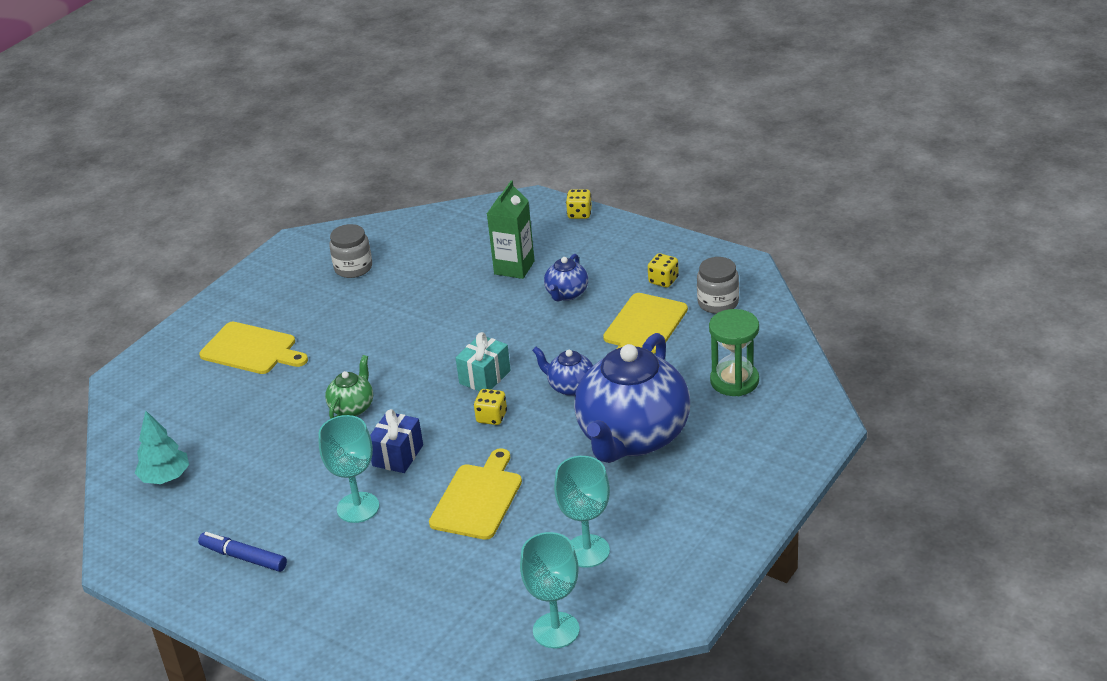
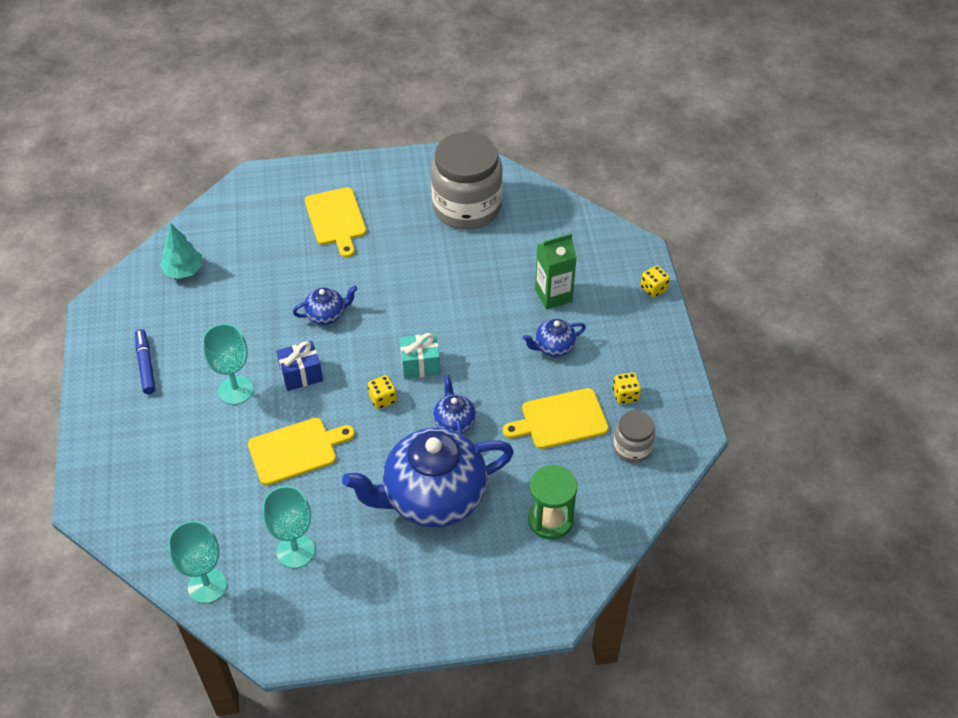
camera: 45 degrees right, 15 degrees up
green teapot [325,355,373,419] -> blue teapot [293,285,357,325]
grey jar [329,224,372,278] -> grey jar [431,132,503,230], size x2.04

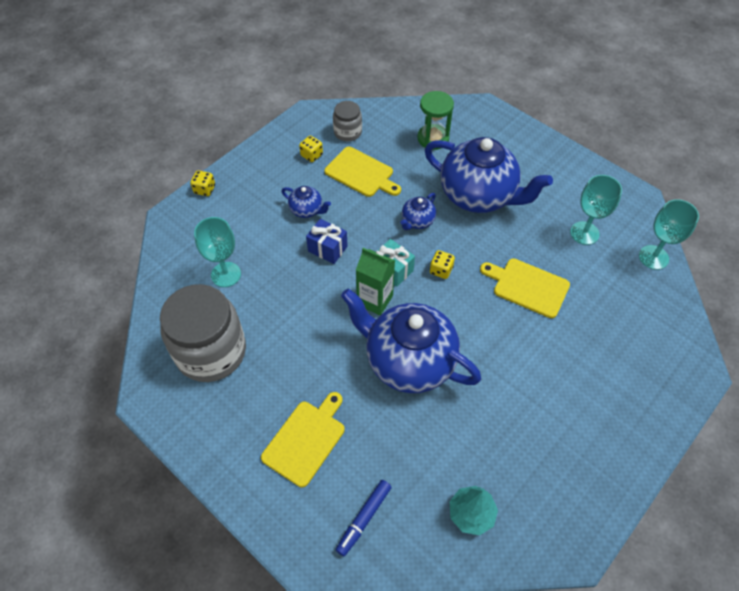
camera: 130 degrees left, 5 degrees up
blue marker [135,329,155,394] -> blue marker moved to [336,480,392,556]
turquoise goblet [202,324,253,405] -> turquoise goblet moved to [194,217,241,287]
blue gift [276,341,323,391] -> blue gift moved to [306,219,348,264]
blue teapot [293,285,357,325] -> blue teapot [341,289,481,393], size x2.31
green carton [535,233,577,310] -> green carton moved to [356,248,395,315]

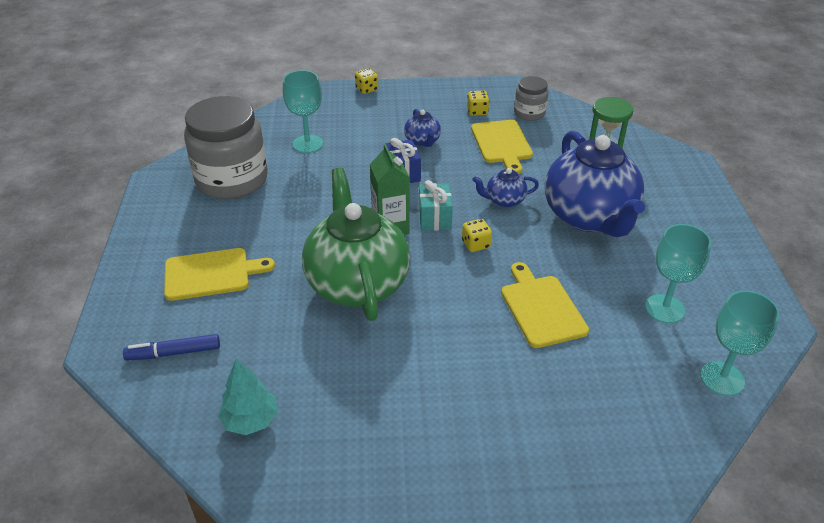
camera: 45 degrees right, 15 degrees down
blue teapot [341,289,481,393] -> green teapot [302,167,410,321]

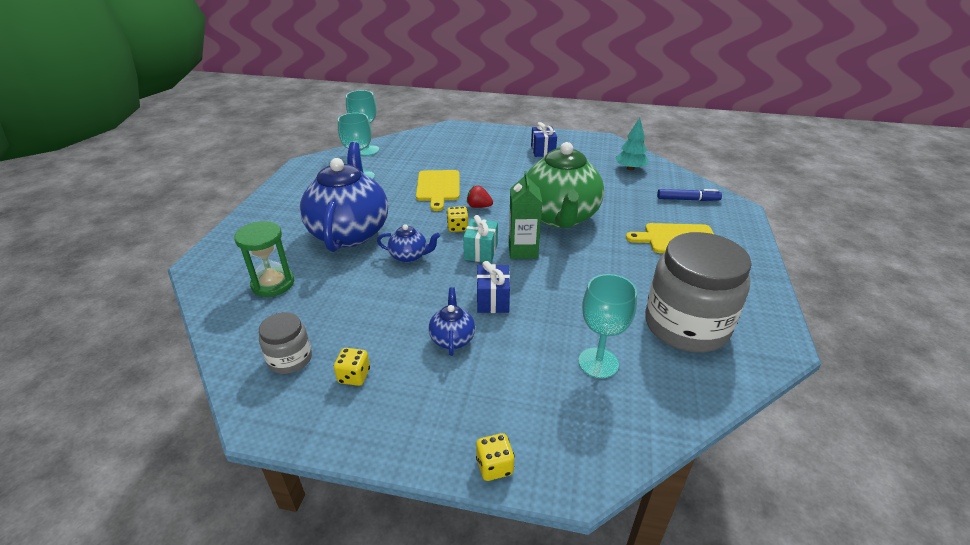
camera: 165 degrees left, 5 degrees down
yellow cutting board [471,120,533,174] -> none
none -> red strawberry [467,186,493,208]
none -> blue gift [531,122,557,157]

